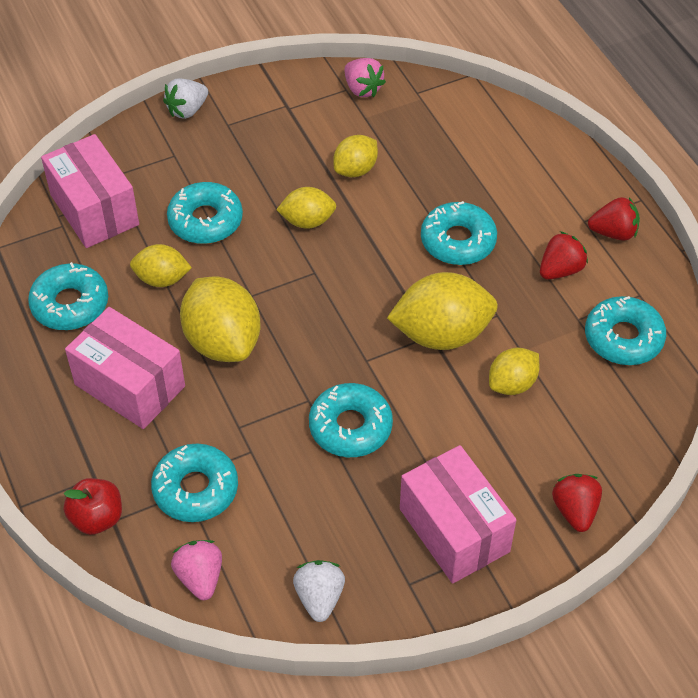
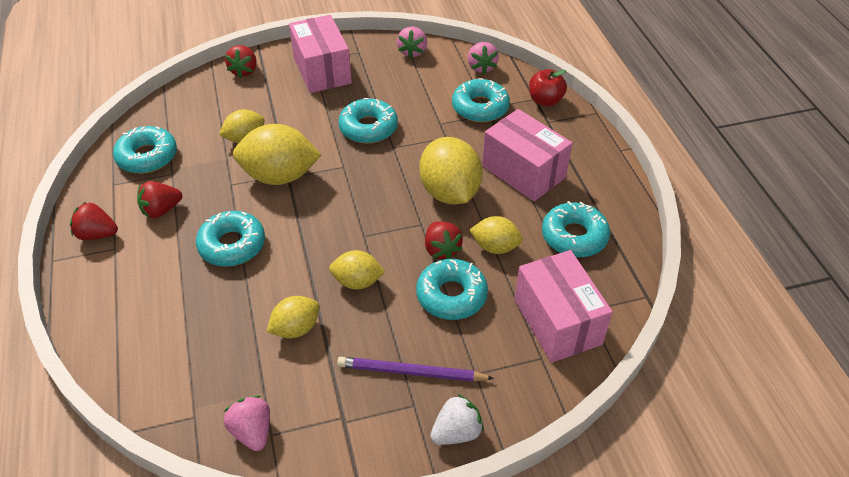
camera: 170 degrees left, 5 degrees down
white strawberry [293,560,345,622] -> pink strawberry [397,26,427,58]
none -> purple pencil [337,357,494,382]
none -> red strawberry [425,221,463,259]

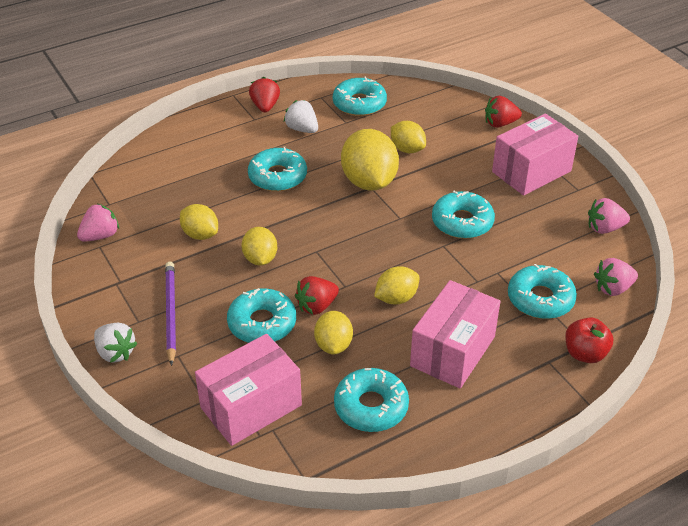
camera: 75 degrees right, 5 degrees down
red strawberry [137,181,182,218] -> white strawberry [284,100,318,133]
yellow lemon [419,137,482,204] -> yellow lemon [374,266,420,304], size x0.58

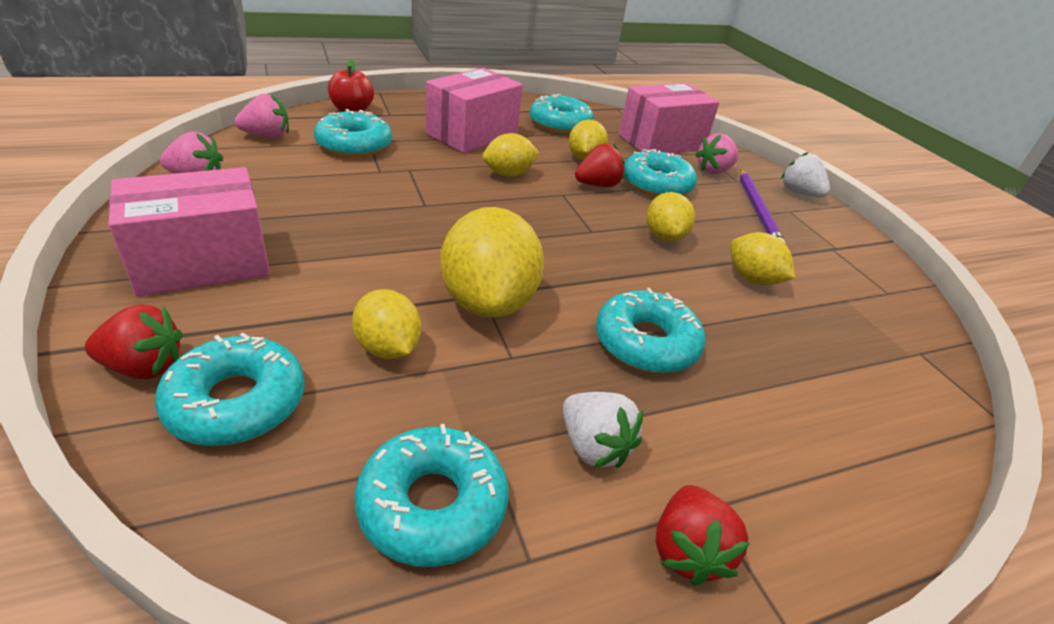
camera: 175 degrees left, 5 degrees down
pink strawberry [77,203,119,242] -> pink strawberry moved to [695,133,738,174]
turquoise donut [432,191,495,239] -> turquoise donut moved to [155,333,305,446]

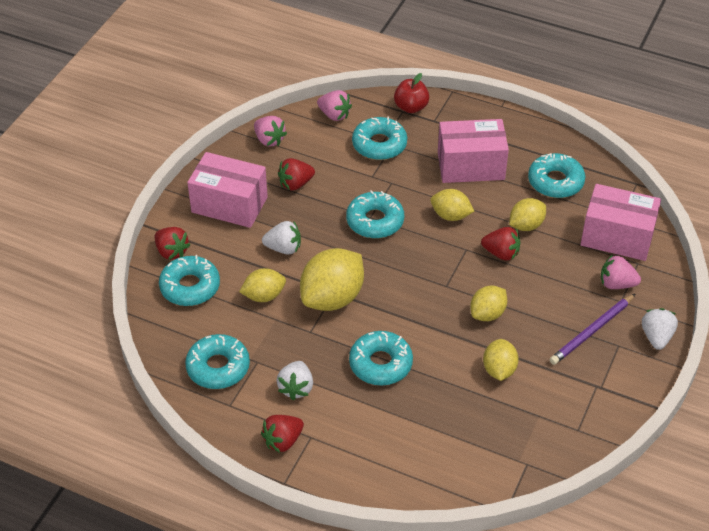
camera: 50 degrees right, 10 degrees up
yellow lemon [352,289,421,359] -> yellow lemon turned 60 degrees clockwise [239,268,286,302]
turquoise donut [624,149,697,197] -> turquoise donut moved to [346,190,404,238]
none -> white strawberry [262,221,301,255]
none -> red strawberry [278,158,315,191]

